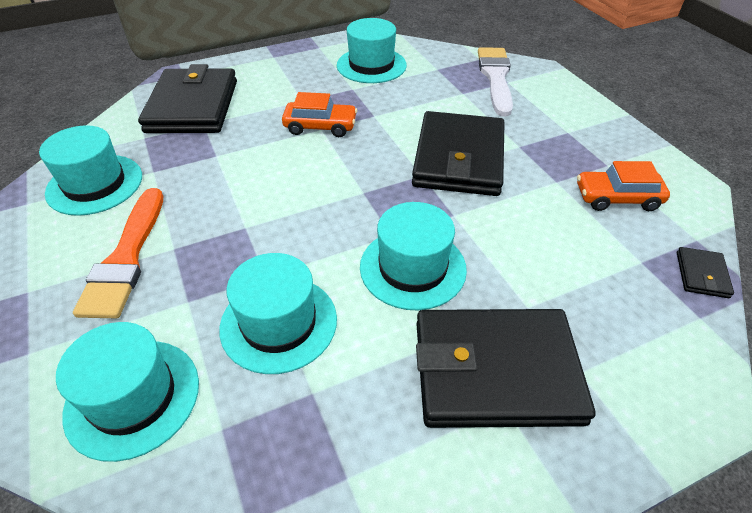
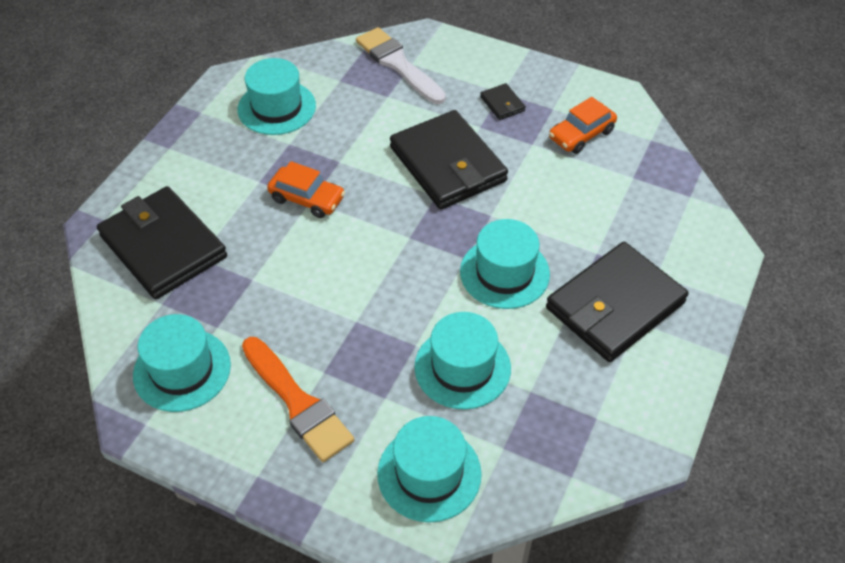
camera: 40 degrees left, 5 degrees up
orange car [282,92,357,137] -> orange car turned 60 degrees clockwise [267,161,345,218]
black wallet [677,247,734,298] -> black wallet moved to [480,83,526,120]

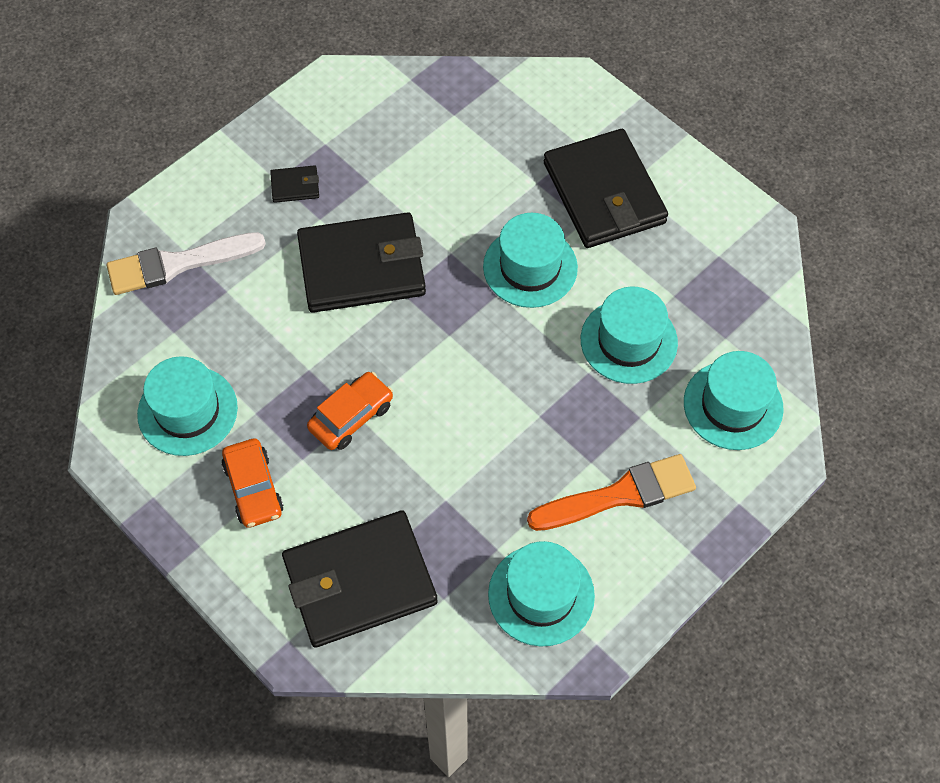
camera: 70 degrees left, 10 degrees up
orange car [549,97,617,154] -> orange car moved to [221,438,284,528]

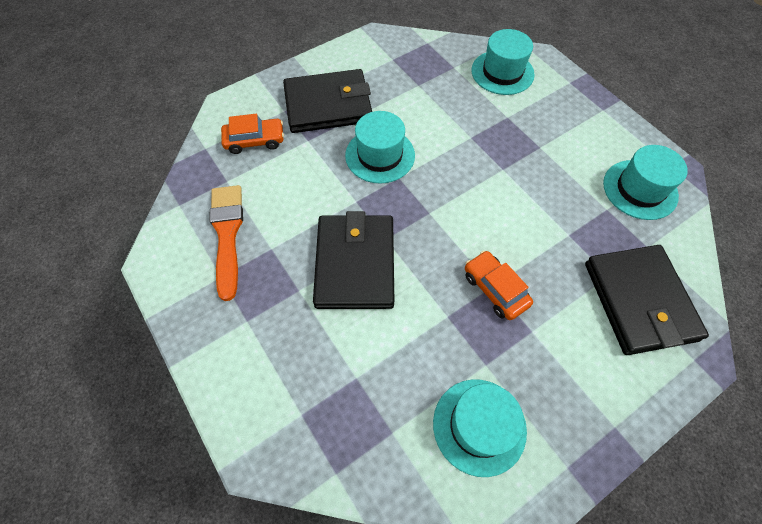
camera: 80 degrees left, 0 degrees up
white brush [107,232,266,295] -> none
orange car [221,438,284,528] -> orange car moved to [221,114,284,154]
black wallet [270,165,319,203] -> none
orange brush [527,454,696,531] -> orange brush moved to [209,185,243,301]
turquoise hat [581,287,678,384] -> none

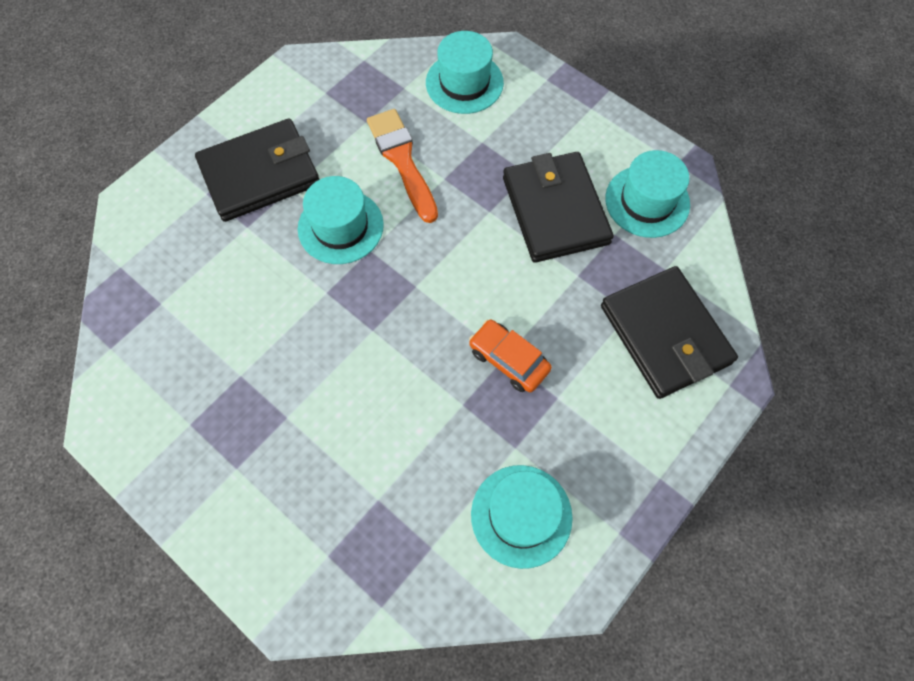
camera: 15 degrees left, 5 degrees up
orange brush [209,185,243,301] -> orange brush moved to [367,109,438,223]
orange car [221,114,284,154] -> none
black wallet [313,211,394,309] -> black wallet moved to [503,152,614,263]

